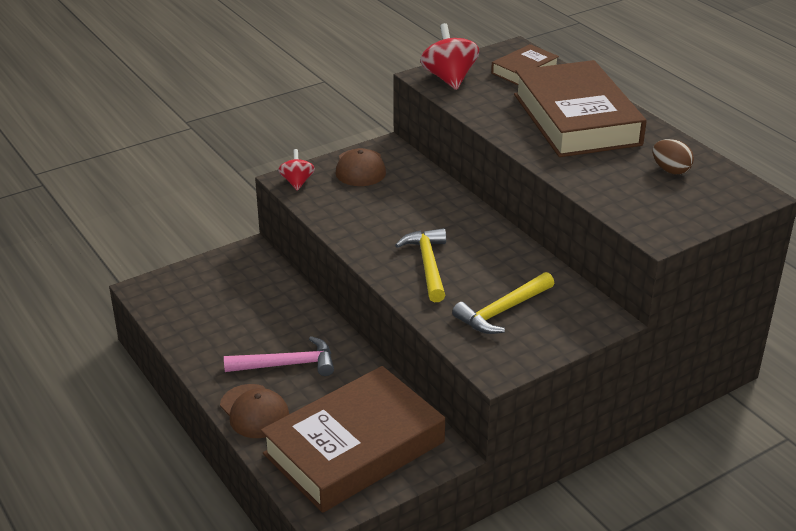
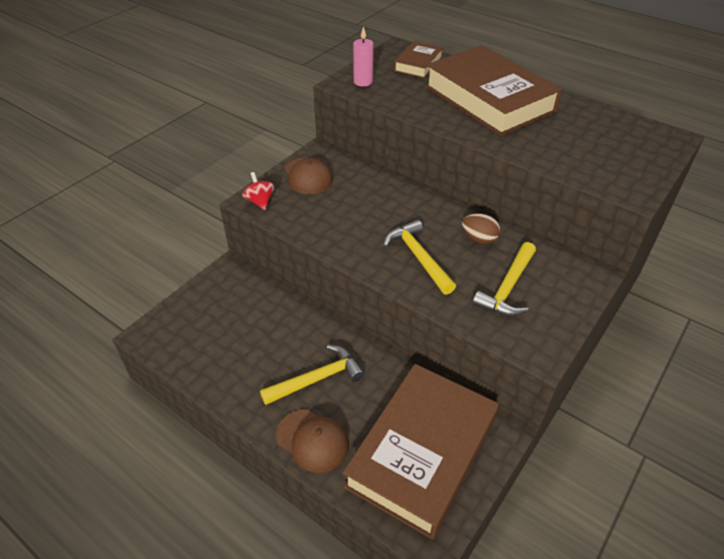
camera: 20 degrees left, 10 degrees up
pink hammer [224,336,334,376] -> yellow hammer [260,345,364,405]
red spinning top [420,23,479,90] -> pink candle [353,26,374,87]
brown egg [653,139,694,174] -> brown egg moved to [462,213,500,244]

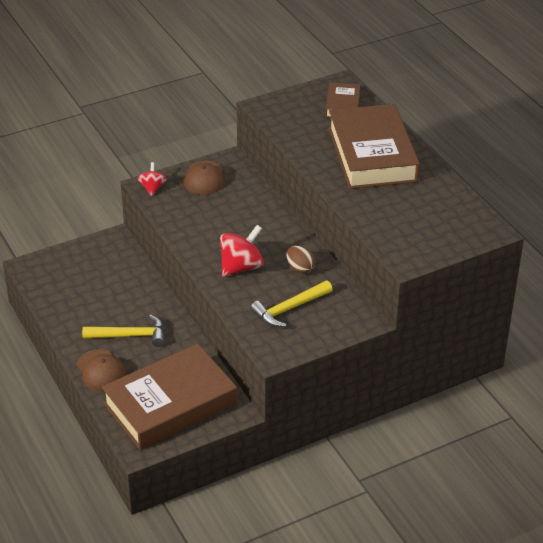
camera: 25 degrees right, 5 degrees down
pink candle [353,26,374,87] -> none
yellow hammer [383,220,456,295] -> red spinning top [220,225,264,277]
brown book [394,41,443,78] -> brown book turned 45 degrees counterclockwise [325,83,360,118]

